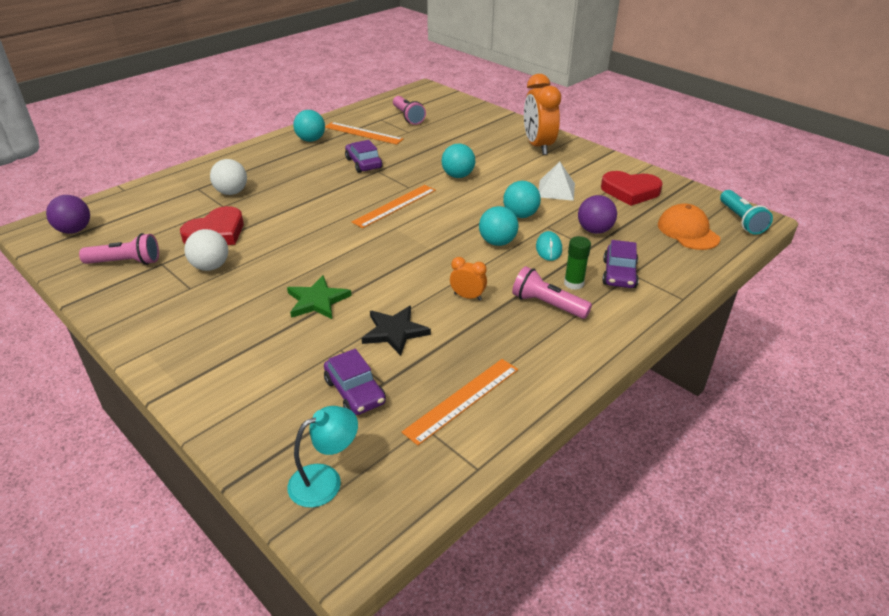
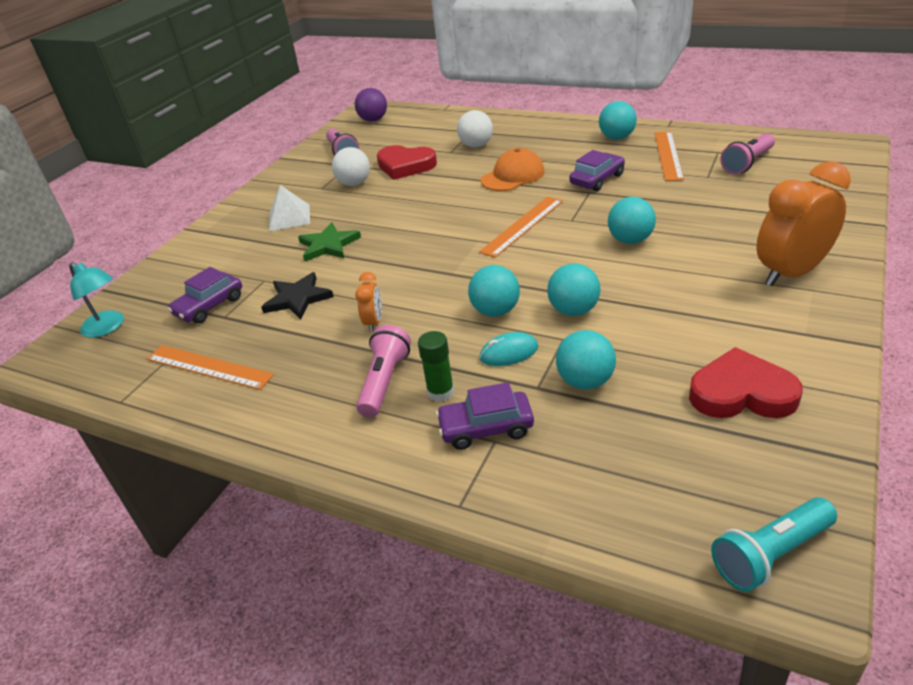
camera: 75 degrees right, 0 degrees up
orange ruler [352,185,436,228] -> orange ruler turned 75 degrees counterclockwise [479,197,563,258]
white pyramid [538,162,575,201] -> white pyramid moved to [269,185,310,231]
purple ball [578,195,617,234] -> turquoise ball [556,330,616,390]
red heart [601,171,663,206] -> red heart turned 105 degrees clockwise [689,347,803,418]
orange cap [658,203,720,250] -> orange cap moved to [481,148,545,191]

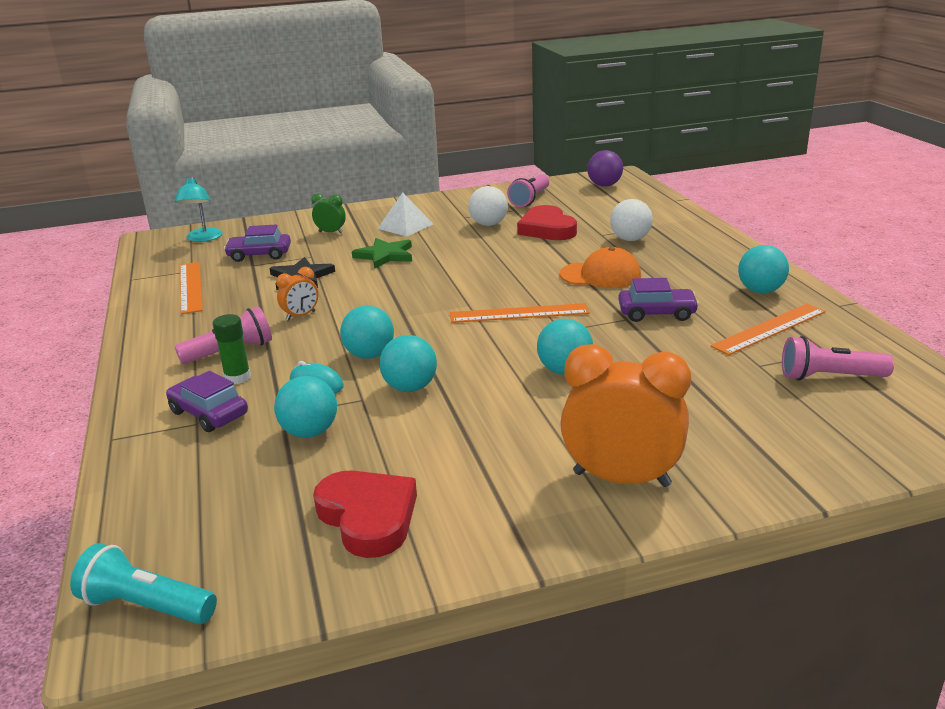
camera: 45 degrees right, 10 degrees down
none -> green clock [311,193,346,234]

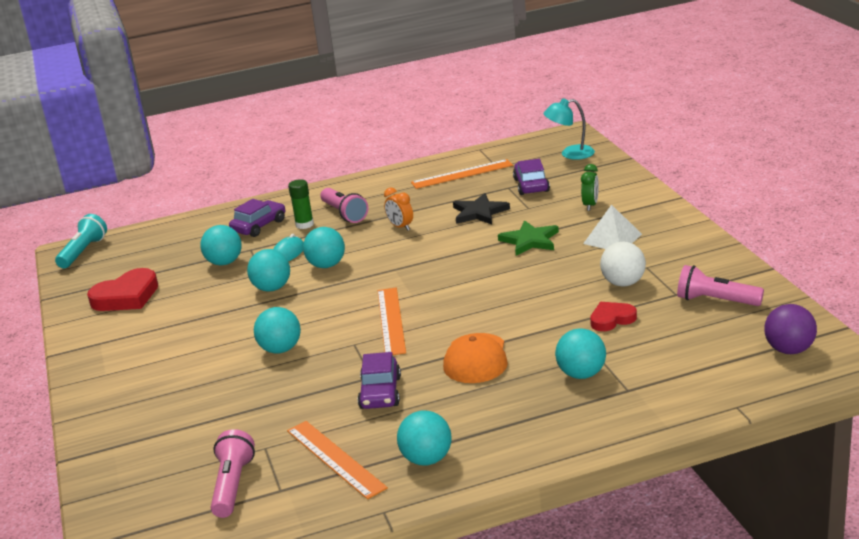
camera: 90 degrees right, 0 degrees up
red heart [517,205,577,240] -> red heart [590,302,637,331], size x0.61
orange clock [560,344,691,487] -> none
white ball [610,199,653,241] -> turquoise ball [555,328,606,379]

